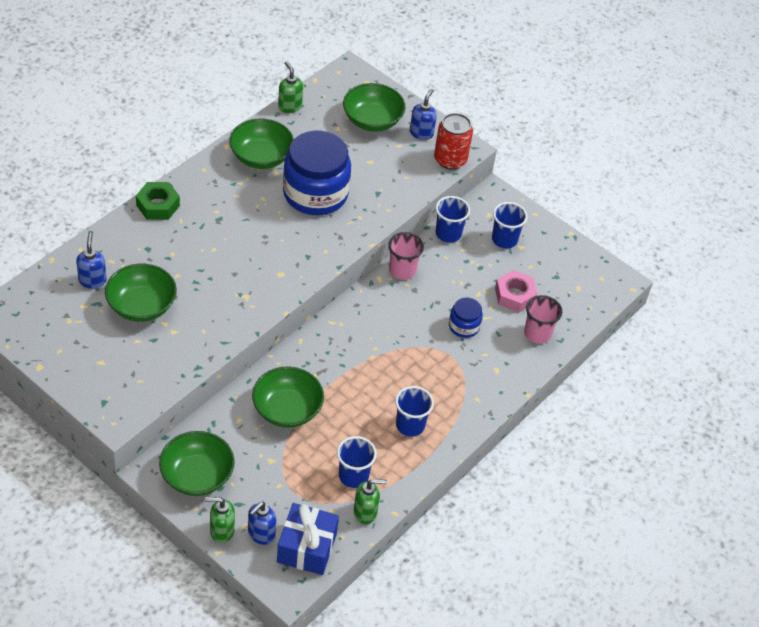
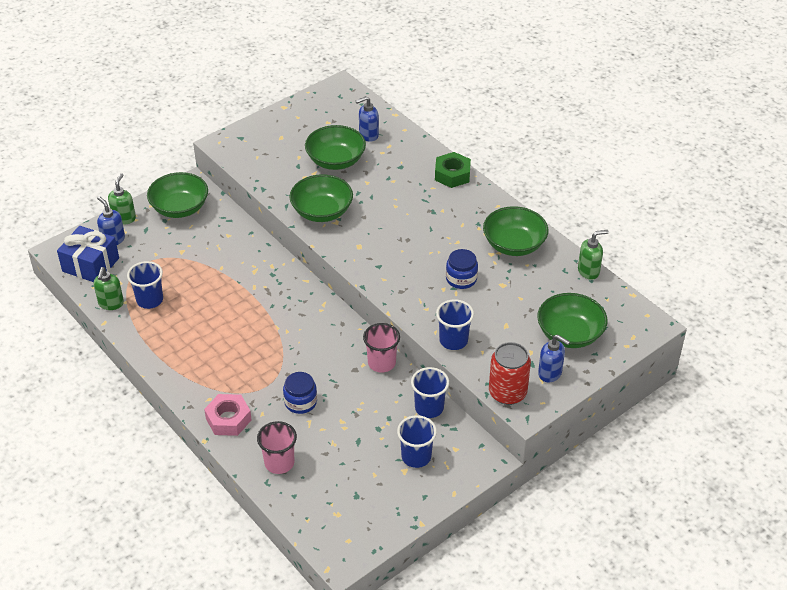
camera: 105 degrees right, 5 degrees down
blue soap dispenser [76,233,107,289] -> blue soap dispenser turned 150 degrees clockwise [355,96,379,141]
green bowl [252,367,324,428] -> green bowl moved to [289,174,353,222]
blue jar [283,131,351,215] -> blue jar [446,249,478,289], size x0.47
blue cup [395,386,434,437] -> blue cup moved to [436,299,474,350]
pink nut [495,270,537,312] -> pink nut moved to [204,394,252,436]

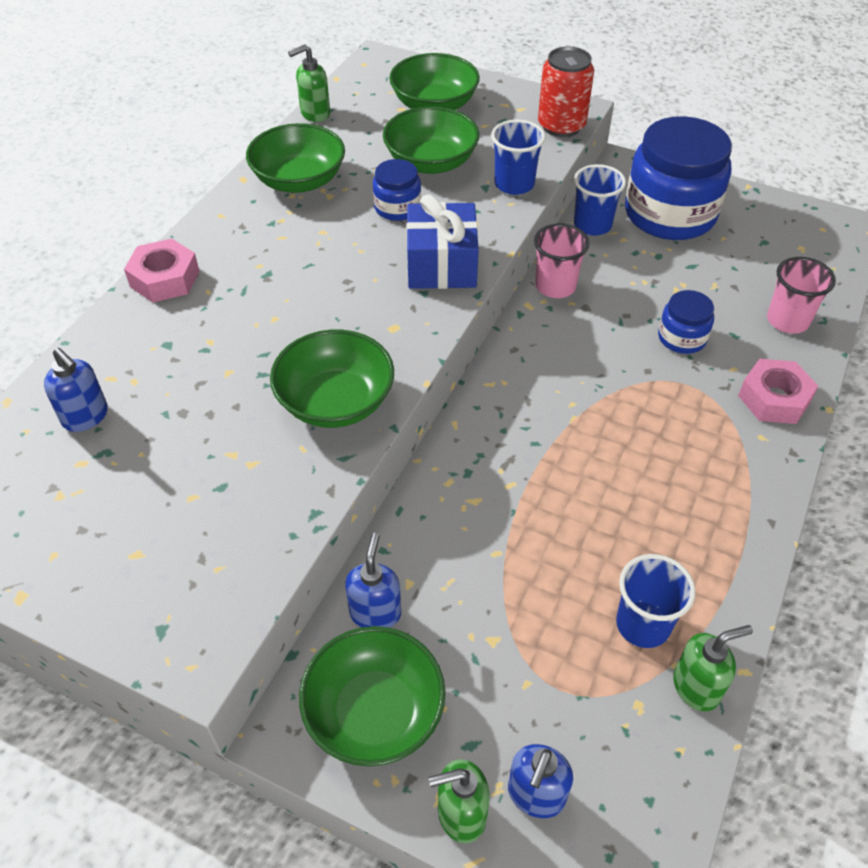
camera: 115 degrees left, 5 degrees up
blue gift [57,226,119,282] -> blue gift moved to [406,194,479,289]
green bowl [305,125,366,170] -> green bowl moved to [383,106,479,174]
blue cup [397,415,437,468] -> blue jar [625,116,732,240]
green nut [435,152,471,188] -> pink nut [124,239,199,303]
blue soap dispenser [538,334,570,383] -> blue soap dispenser moved to [345,533,401,628]
green soap dispenser [578,230,609,280] -> green soap dispenser turned 75 degrees counterclockwise [288,44,330,122]

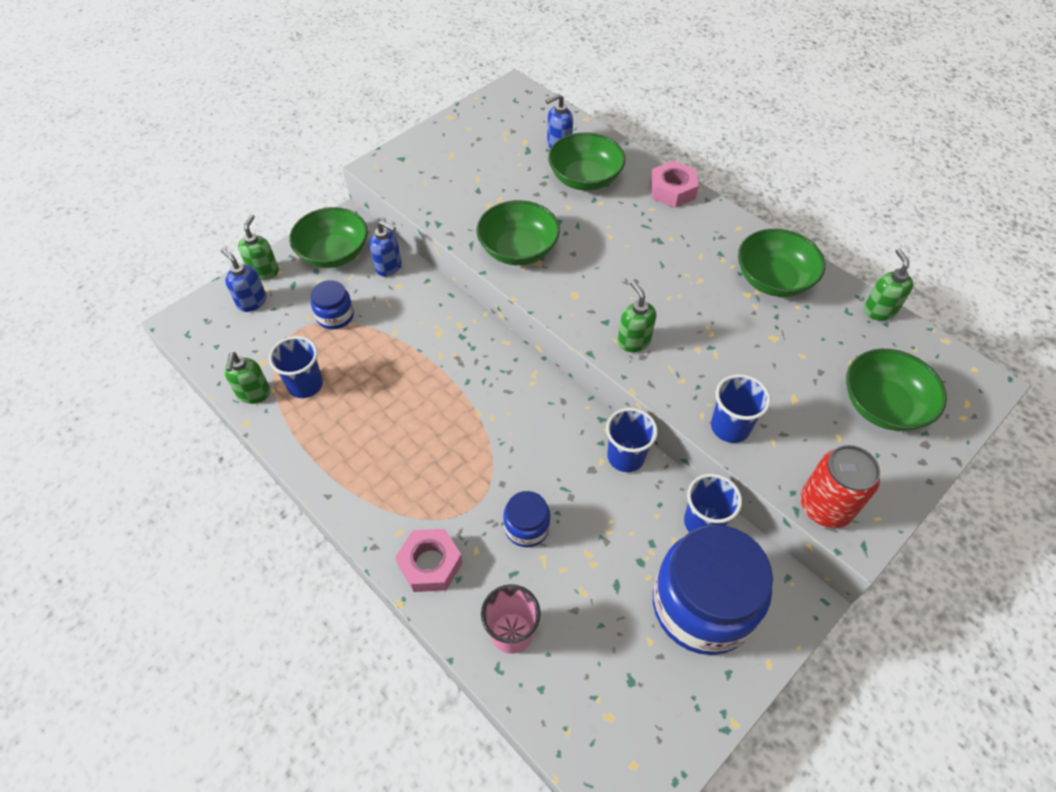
camera: 110 degrees right, 5 degrees up
blue jar [373,159,421,221] -> blue jar moved to [311,280,354,330]
green bowl [383,106,479,174] -> green bowl moved to [548,132,626,191]
blue gift [406,194,479,289] -> green soap dispenser [617,280,657,352]
pink cup [534,223,590,298] -> blue cup [606,408,658,472]

